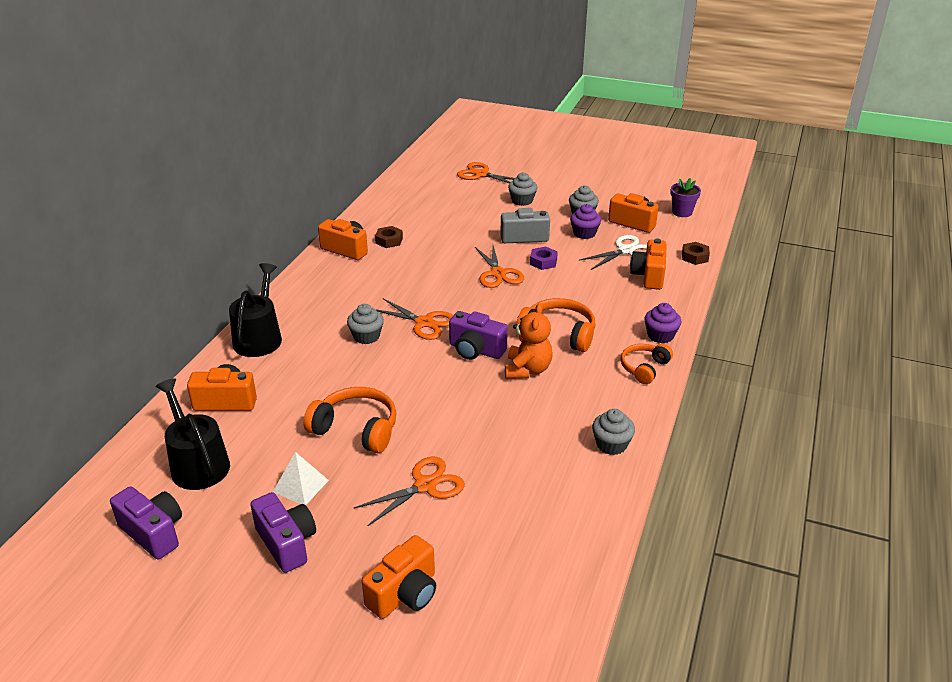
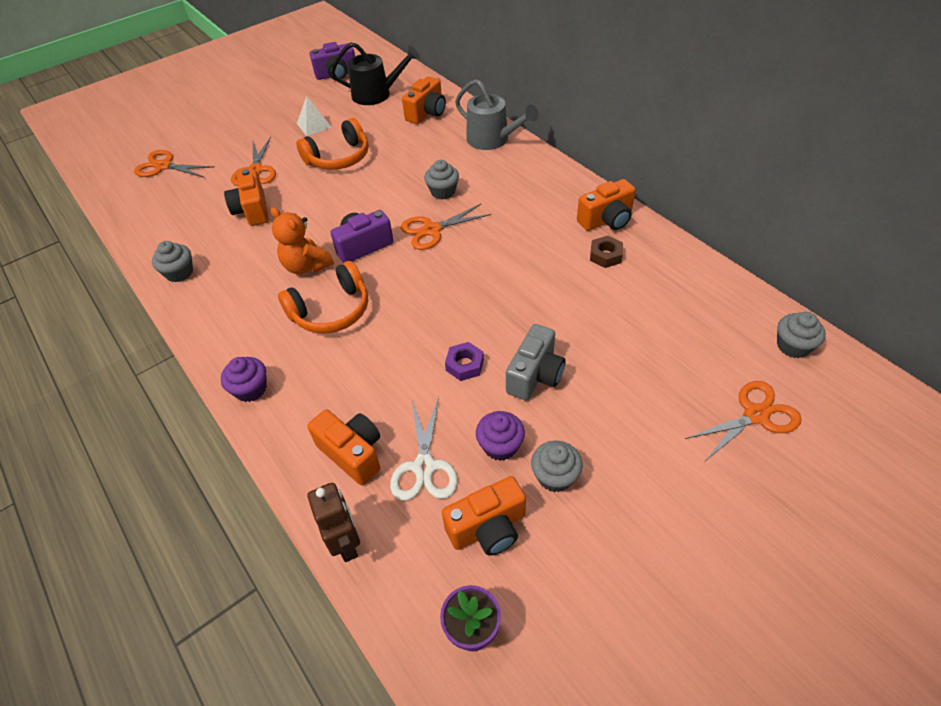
camera: 125 degrees right, 15 degrees up
black watering can [229,263,282,357] -> grey watering can [455,79,539,150]
purple camera [250,492,316,573] -> none
orange camera [362,535,436,619] -> orange camera moved to [224,169,269,226]
orange scissors [475,246,524,288] -> orange scissors moved to [134,150,215,178]
grey cupcake [508,172,537,206] -> grey cupcake moved to [777,312,826,358]
orange headphones [621,344,673,384] -> none
brown nut [682,242,710,265] -> brown robot [307,483,360,562]

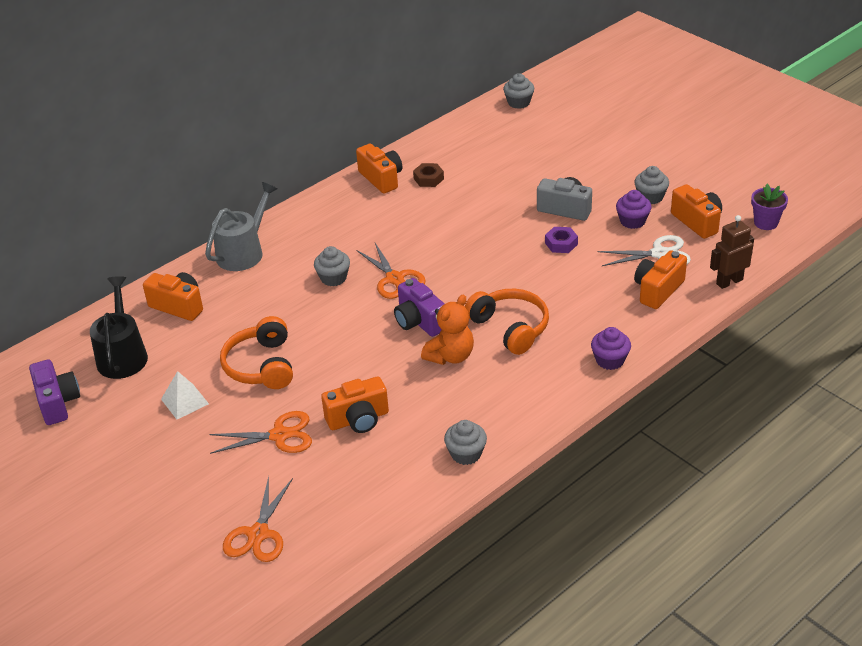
camera: 95 degrees left, 10 degrees down
orange headphones [296,118,369,170] -> orange headphones turned 150 degrees counterclockwise [220,316,293,389]
orange scissors [685,381,802,461] -> none

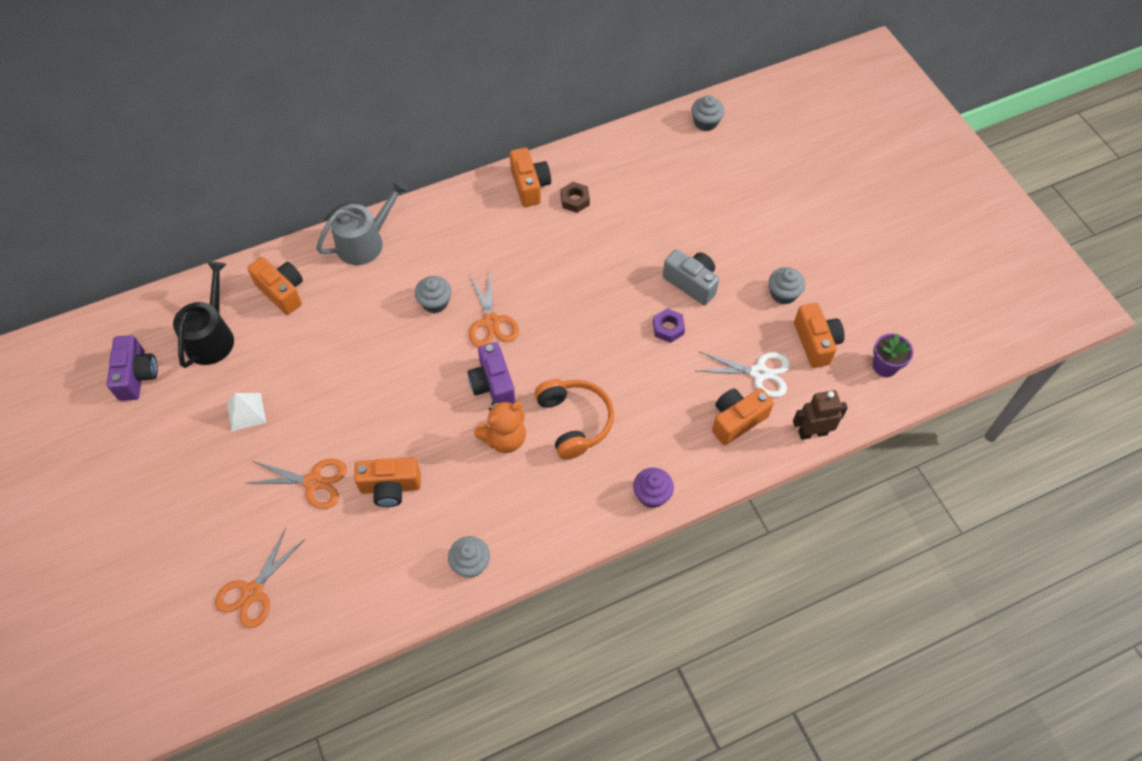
camera: 15 degrees right, 20 degrees up
orange headphones [220,316,293,389] -> none
purple cupcake [616,190,652,229] -> none

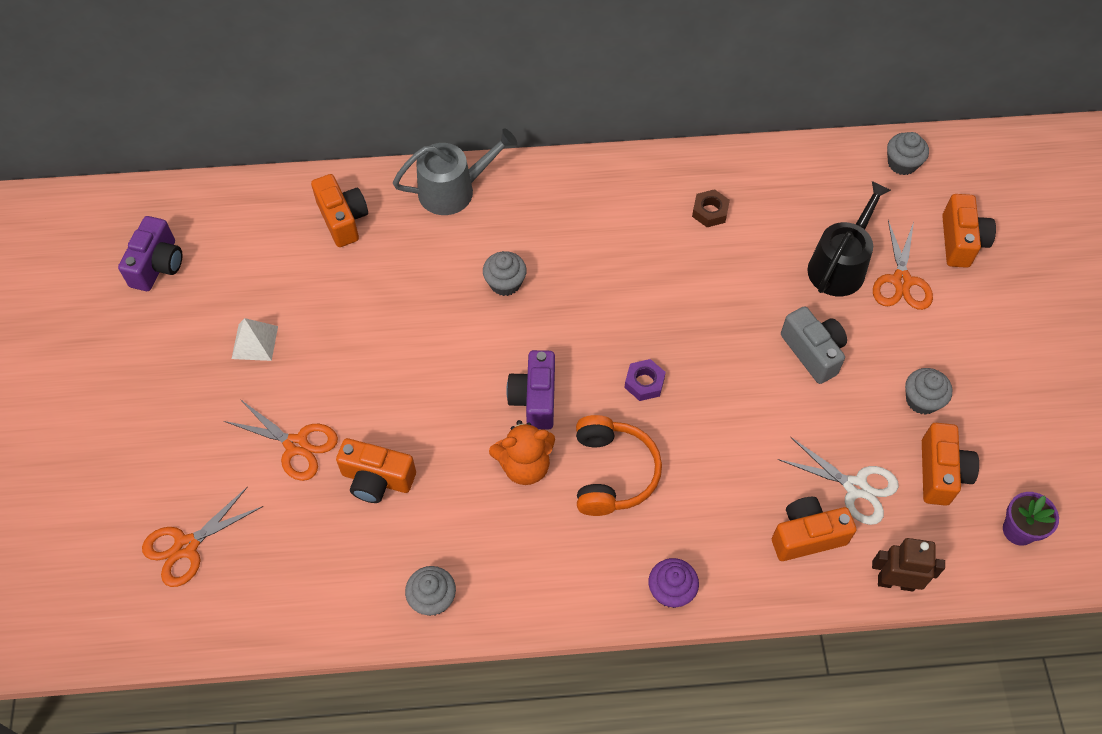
camera: 20 degrees right, 0 degrees up
black watering can [173,262,234,368] -> black watering can moved to [807,181,891,296]
orange scissors [469,273,519,347] -> orange scissors moved to [873,220,933,310]
orange camera [510,148,551,207] -> orange camera moved to [942,194,996,268]
purple nut [653,308,685,343] -> purple nut moved to [624,359,666,401]

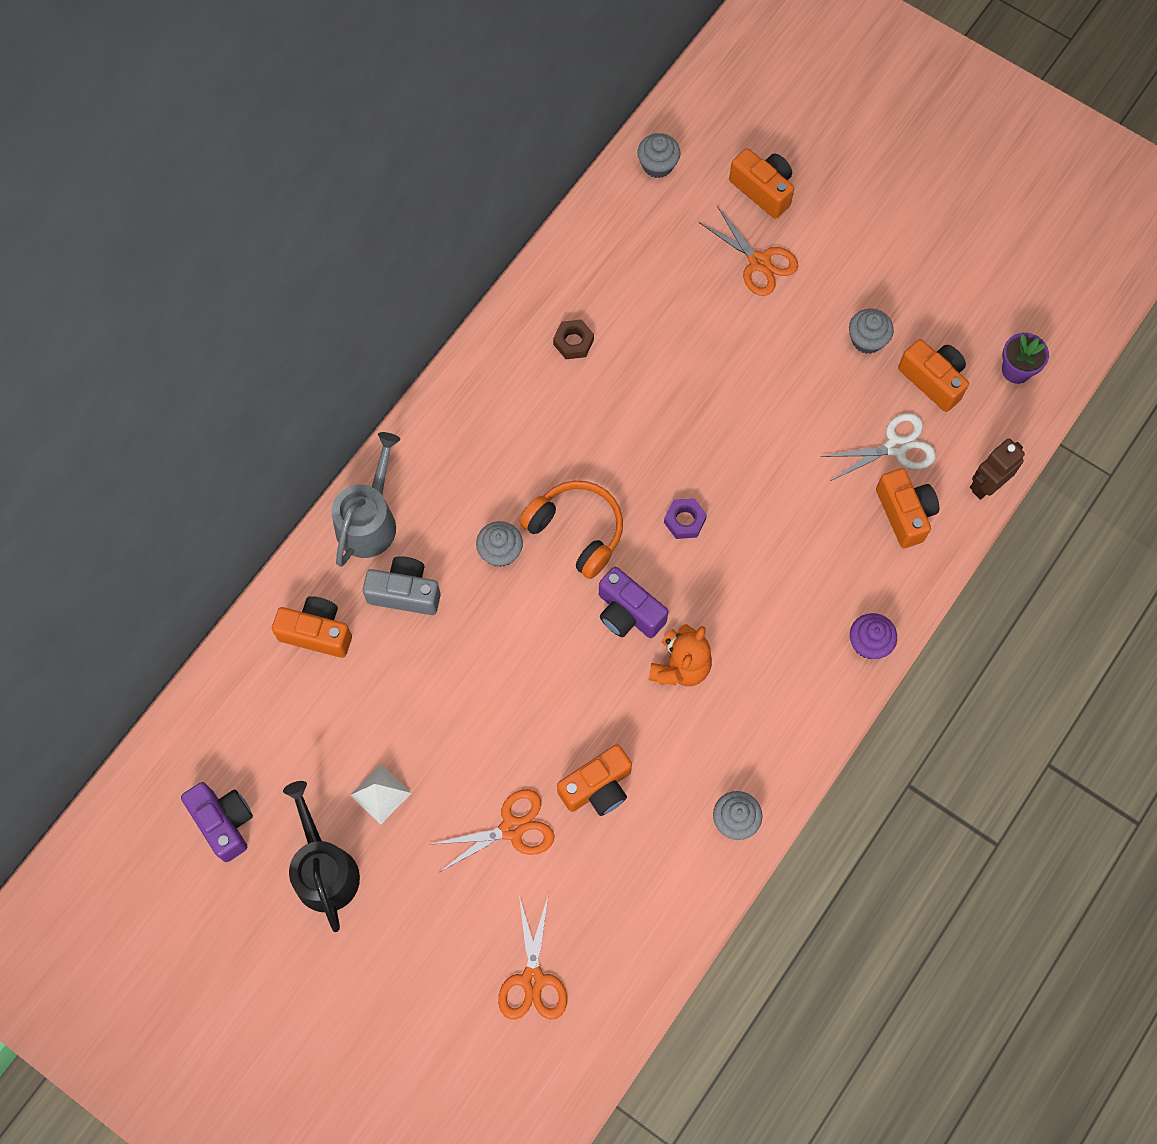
camera: 50 degrees left, 10 degrees up
orange headphones [576,415,662,516] -> orange headphones moved to [520,481,623,579]
orange camera [772,497,856,561] -> orange camera turned 135 degrees clockwise [876,468,939,548]
grey camera [781,306,847,384] -> grey camera moved to [363,556,441,615]
black watering can [807,181,891,296] -> black watering can moved to [283,781,360,932]

